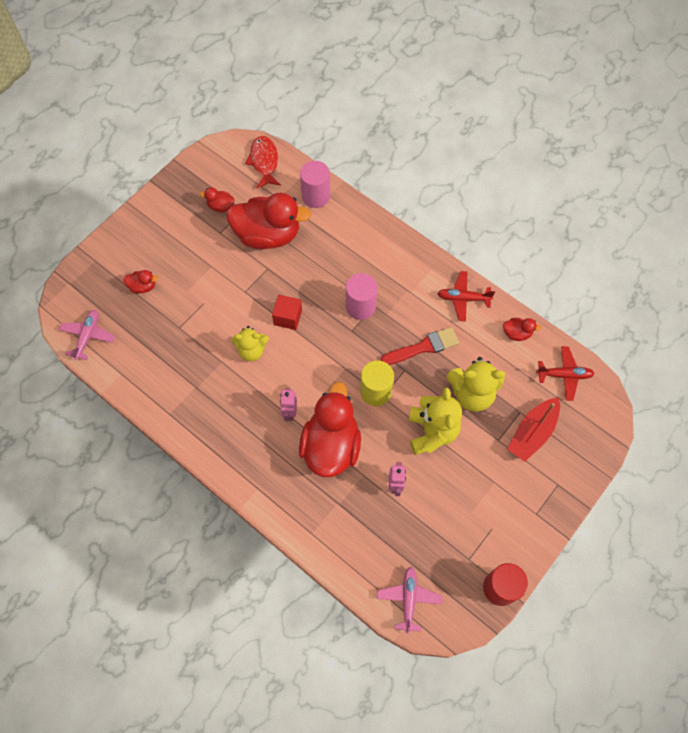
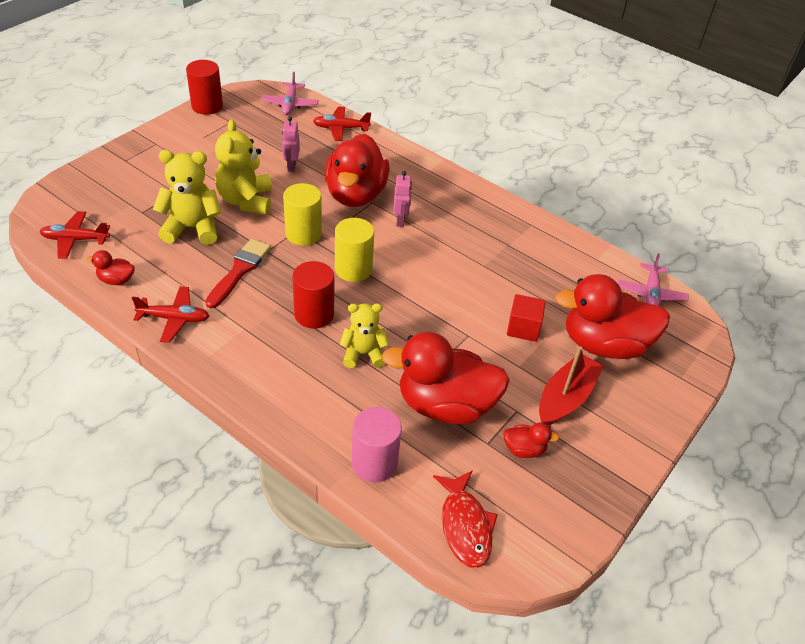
camera: 175 degrees right, 20 degrees down
red duck [123,270,158,293] -> red duck [555,274,670,359], size x2.38
yellow teddy bear [232,326,269,361] -> yellow teddy bear moved to [340,303,389,368]
red cube [272,295,302,330] -> red cube moved to [507,294,546,342]
pink cylinder [346,273,377,320] -> red cylinder [292,261,334,329]
red brush [380,327,459,365] -> red brush turned 135 degrees clockwise [205,239,271,308]
red boat [507,397,560,462] -> red boat moved to [539,346,604,425]
none -> red plane [313,107,371,141]
none -> yellow cylinder [335,218,374,282]

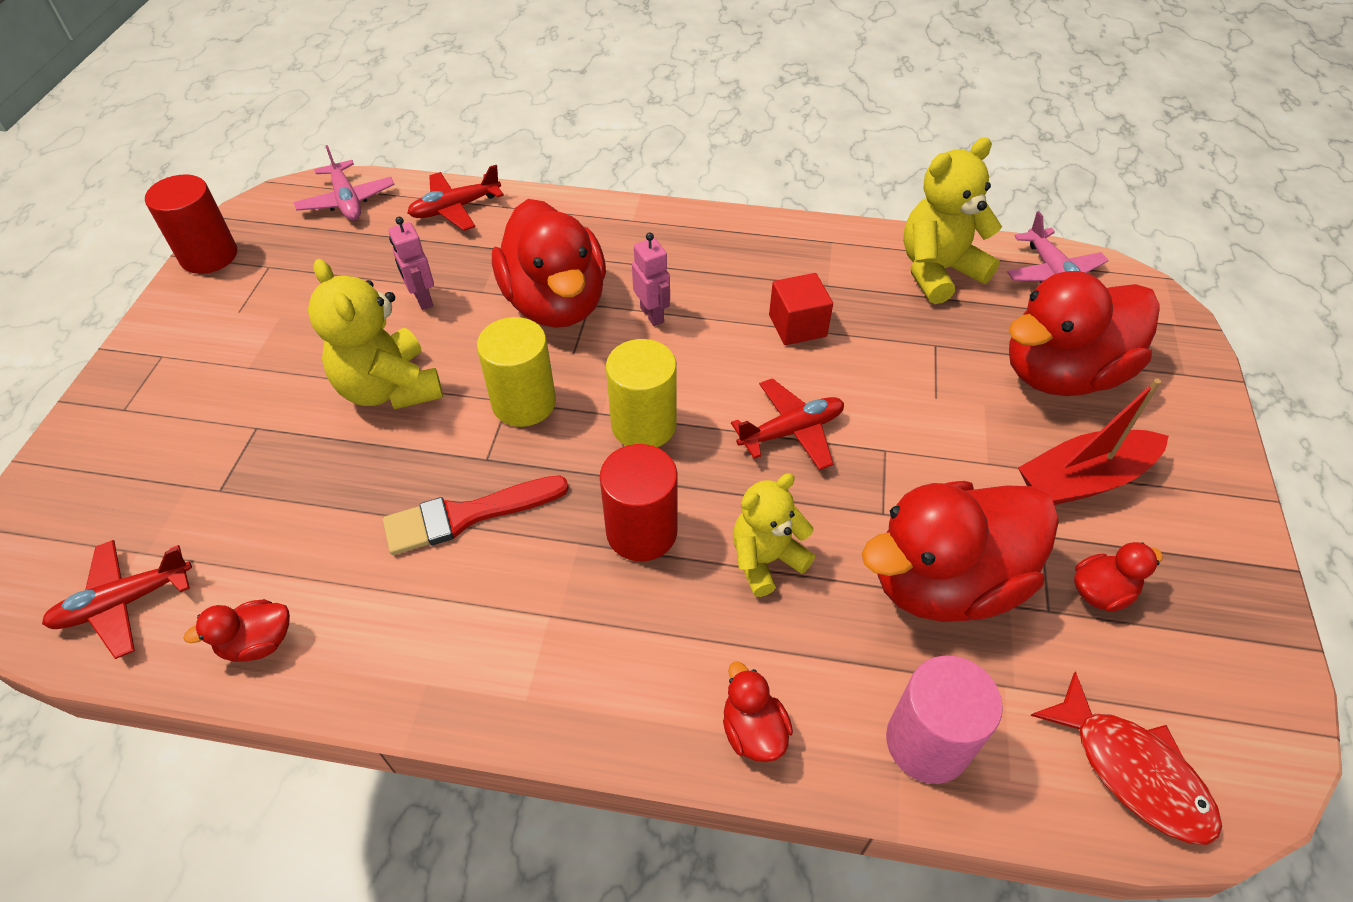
camera: 25 degrees left, 5 degrees up
red plane [132,286,209,343] -> red plane moved to [731,378,844,470]
yellow teddy bear [153,150,221,245] -> yellow teddy bear moved to [903,137,1002,304]
red brush [205,239,271,308] -> red brush turned 105 degrees counterclockwise [383,475,569,555]
red cube [507,294,546,342] -> red cube moved to [769,273,833,345]
red boat [539,346,604,425] -> red boat turned 120 degrees counterclockwise [1018,378,1169,505]
none -> red duck [723,662,793,762]

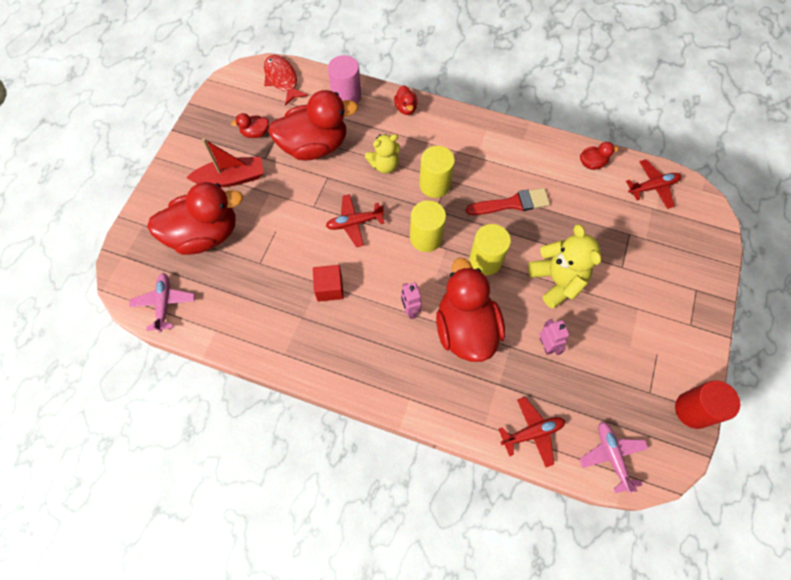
camera: 170 degrees left, 15 degrees up
red cylinder [600,444,678,561] -> yellow cylinder [419,146,455,198]
yellow teddy bear [903,137,1002,304] -> none

